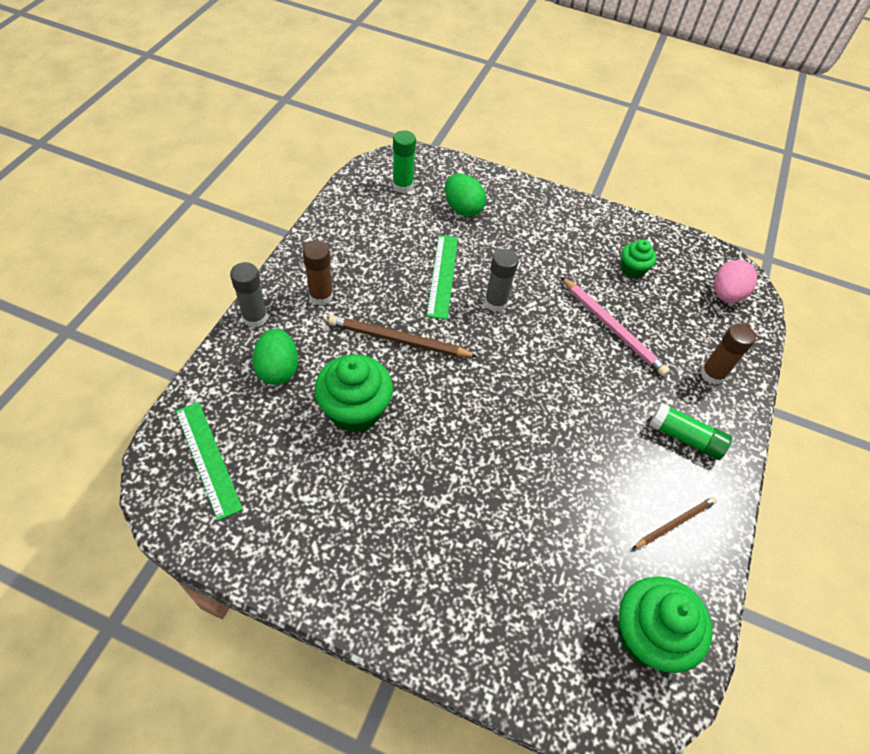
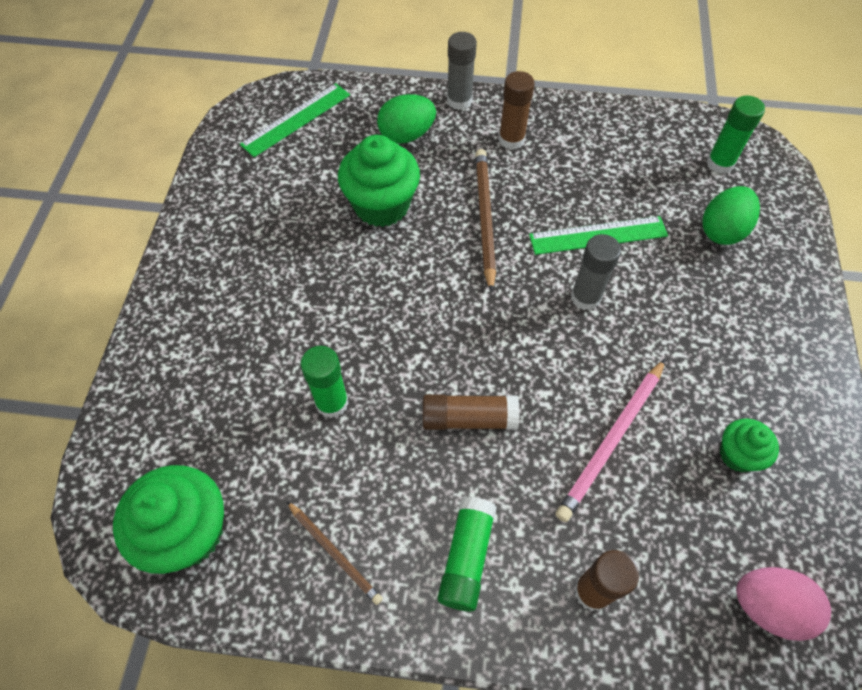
camera: 80 degrees right, 5 degrees up
none -> green glue stick [301,346,349,418]
none -> brown glue stick [423,394,519,430]

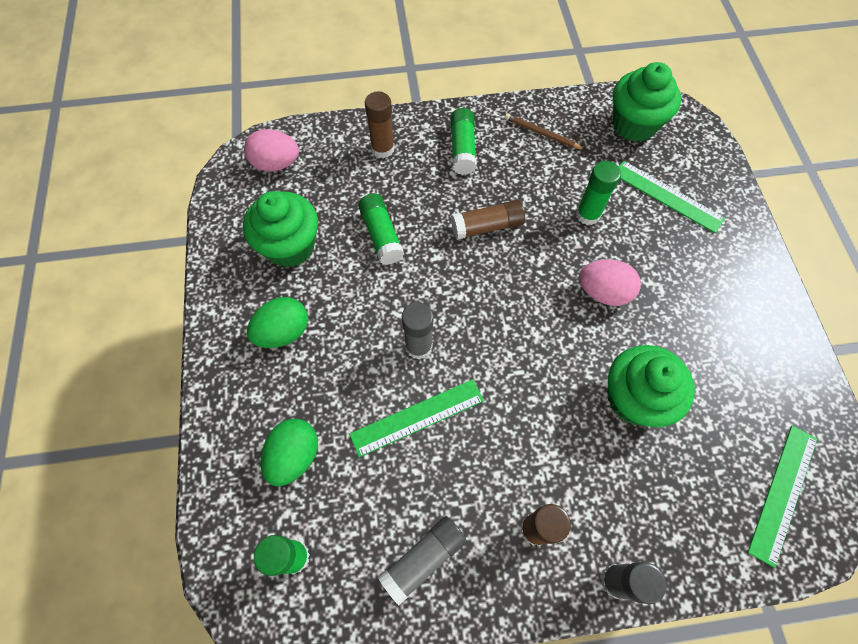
camera: 165 degrees right, 5 degrees up
green egg [377,94,436,144] -> green egg moved to [247,297,308,348]
brown pencil [475,149,496,293] -> none
pink pencil [555,359,665,522] -> green glue stick [358,193,404,265]
green cupcake [720,419,779,472] -> green cupcake [243,191,318,267], size x1.81
none -> grey glue stick [378,516,467,605]
none -> pink egg [579,259,641,306]
none -> green ruler [619,161,725,233]

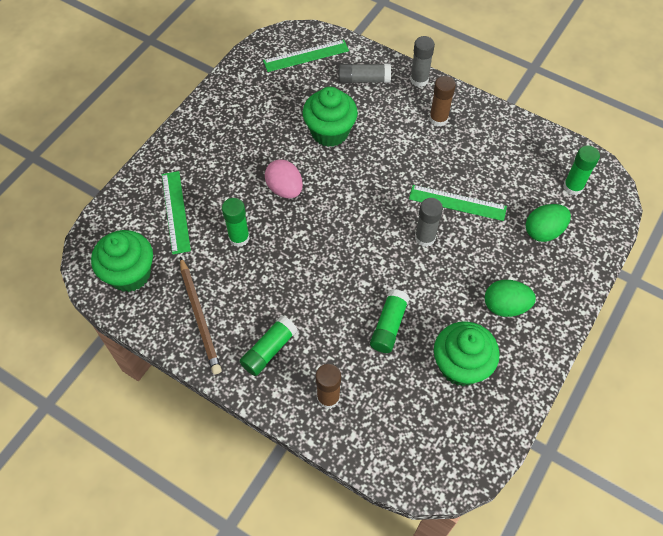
camera: 140 degrees left, 5 degrees down
pink egg [244,129,299,172] -> none
grey glue stick [378,516,467,605] -> grey glue stick moved to [339,63,391,83]
brown glue stick [451,200,525,240] -> none
brown pencil [505,113,585,150] -> brown pencil [180,257,222,374], size x1.62

